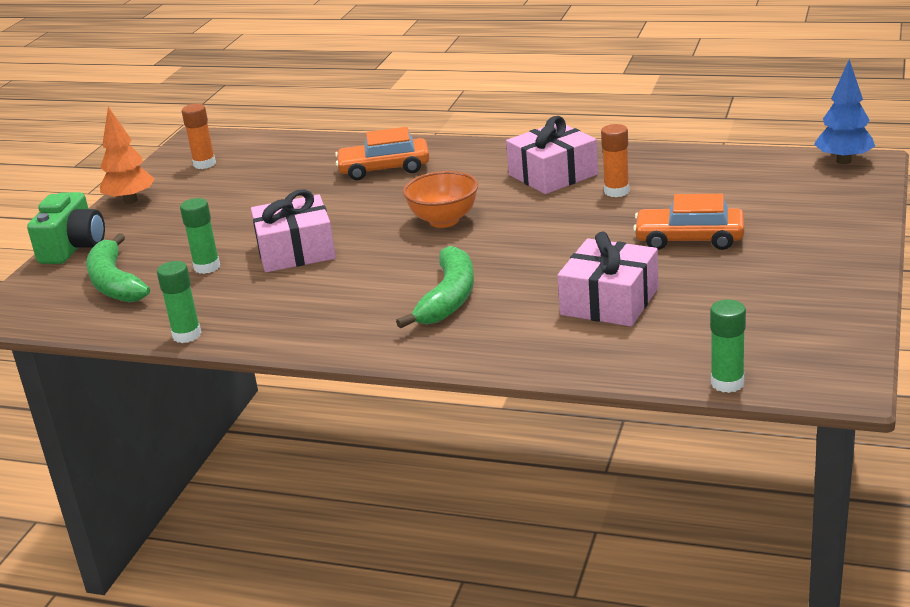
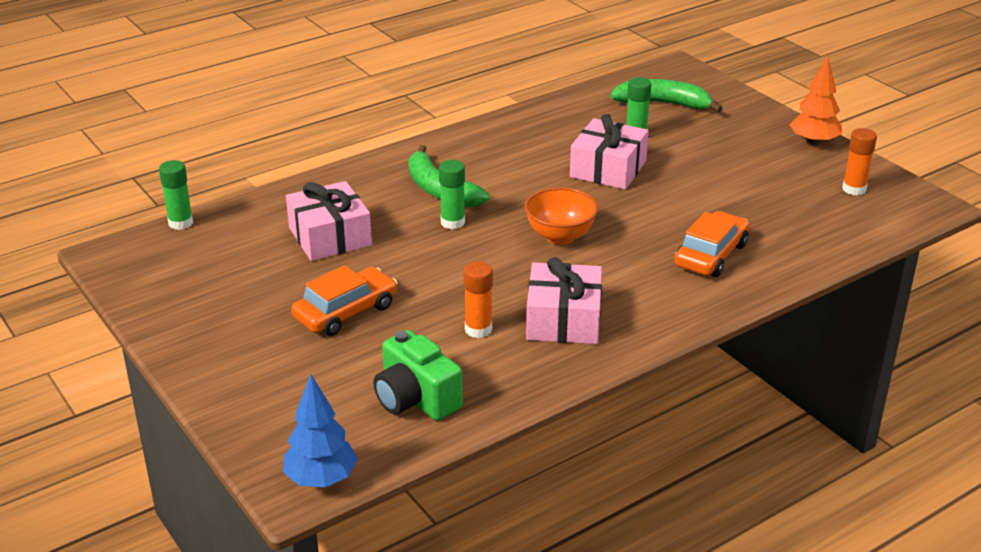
camera: 125 degrees right, 5 degrees up
green camera [27,192,105,264] -> green camera moved to [373,330,463,421]
green glue stick [157,261,201,343] -> green glue stick moved to [439,160,465,229]

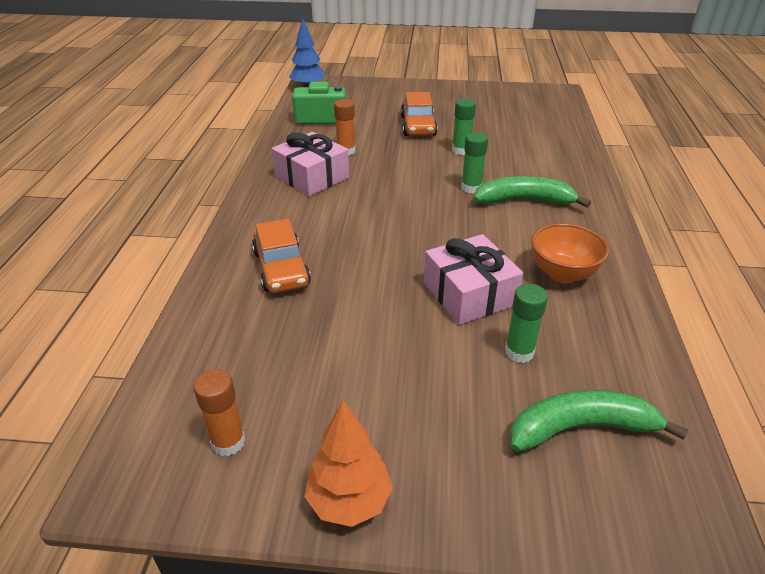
camera: 130 degrees right, 5 degrees up
green glue stick [159,160,193,230] -> green glue stick moved to [452,98,476,155]
pink gift [286,181,372,261] -> none
orange bowl [525,187,598,245] -> orange bowl moved to [531,223,609,283]
green banana [610,79,723,113] -> green banana turned 150 degrees counterclockwise [510,390,688,452]

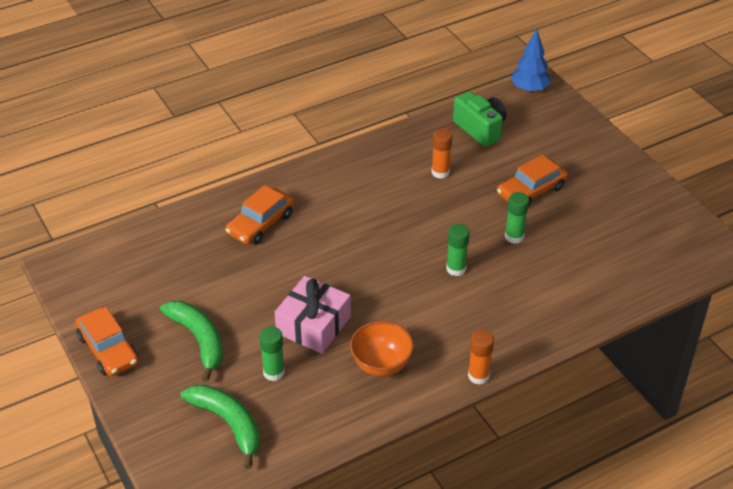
camera: 55 degrees right, 5 degrees up
orange glue stick [193,369,245,456] -> orange glue stick moved to [468,330,494,385]
pink gift [272,131,349,196] -> none
orange tree [304,400,393,527] -> orange car [75,307,139,376]
green banana [474,176,591,208] -> green banana moved to [160,301,223,382]

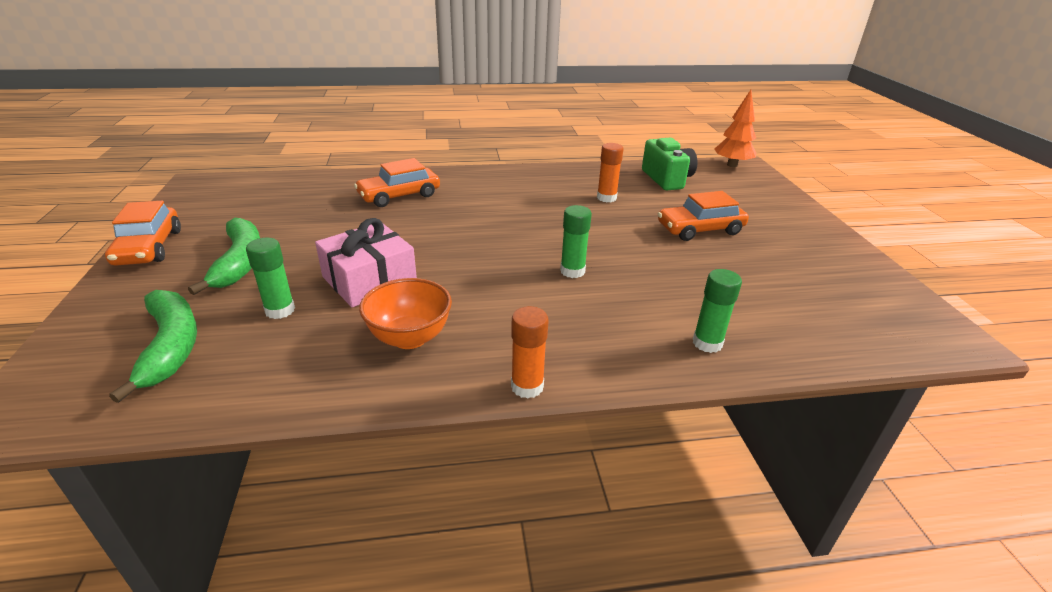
camera: 20 degrees right, 10 degrees down
green glue stick [505,192,529,244] -> green glue stick moved to [693,269,742,353]
blue tree [511,29,551,93] -> orange tree [714,90,756,167]

